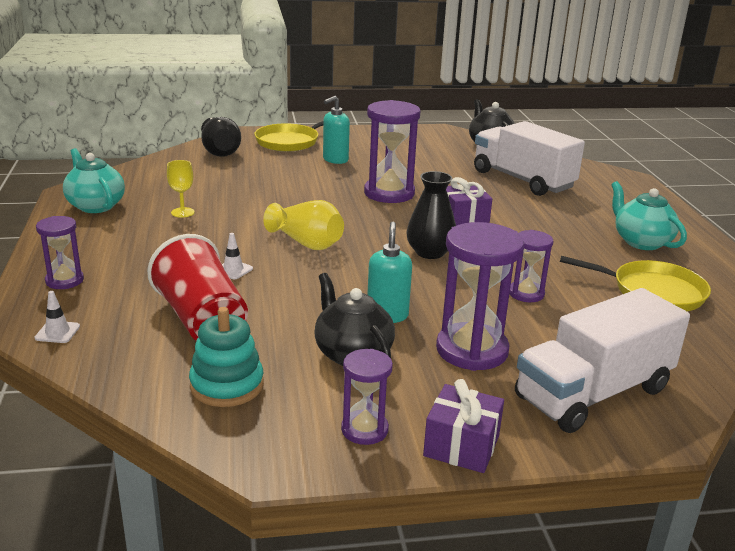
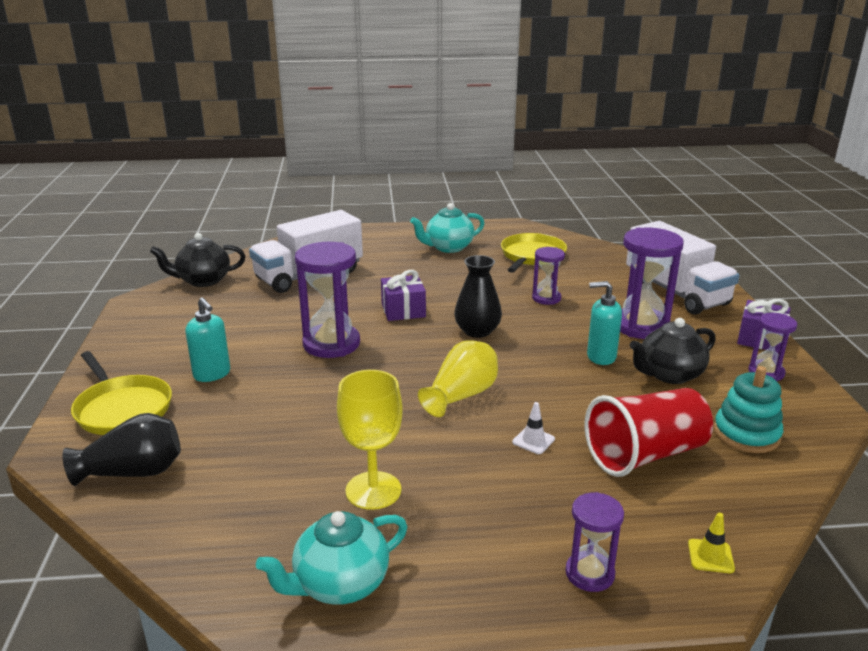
camera: 85 degrees left, 0 degrees up
white traffic cone [35,291,80,343] -> yellow traffic cone [688,513,735,573]
yellow goblet [167,160,195,218] -> yellow goblet [337,370,403,510], size x1.74

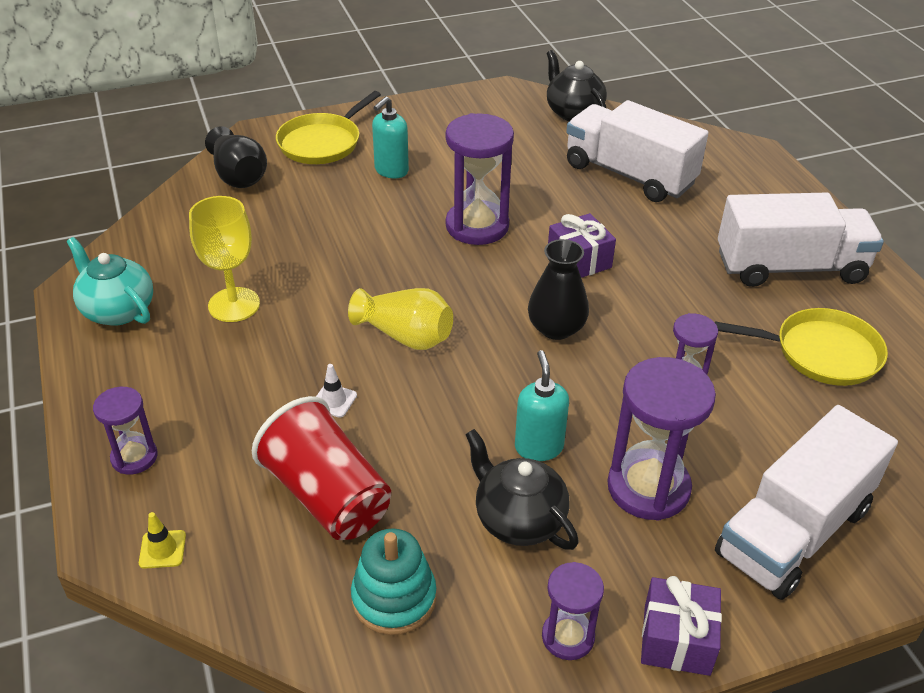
camera: 75 degrees right, 15 degrees up
turquoise teapot [410,203,485,253] -> white truck [718,193,884,287]

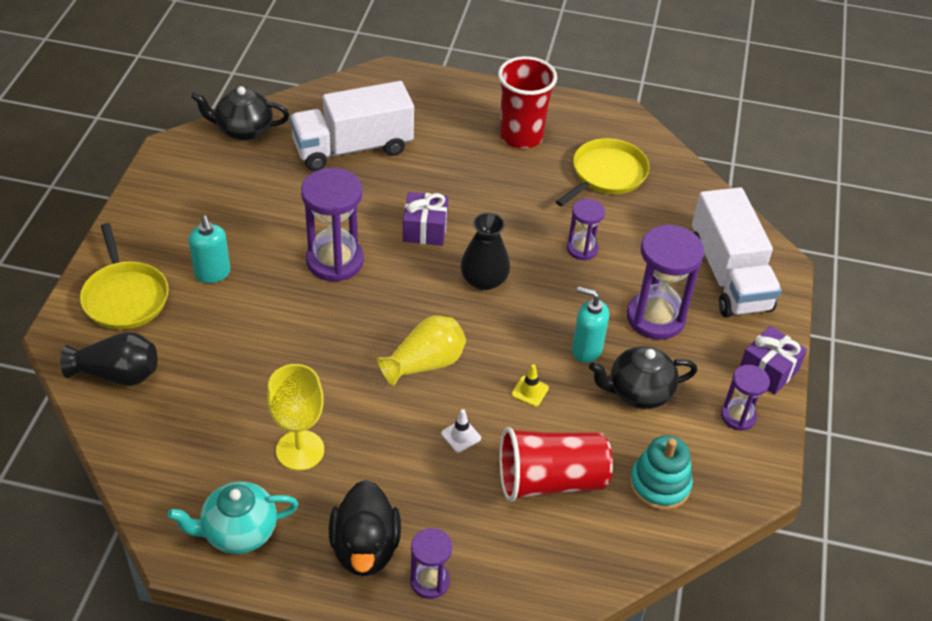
camera: 60 degrees left, 5 degrees up
yellow traffic cone [139,512,186,569] -> yellow traffic cone moved to [511,364,549,407]
white truck [718,193,884,287] -> red cup [498,56,557,149]
none -> black duck [329,480,401,576]

